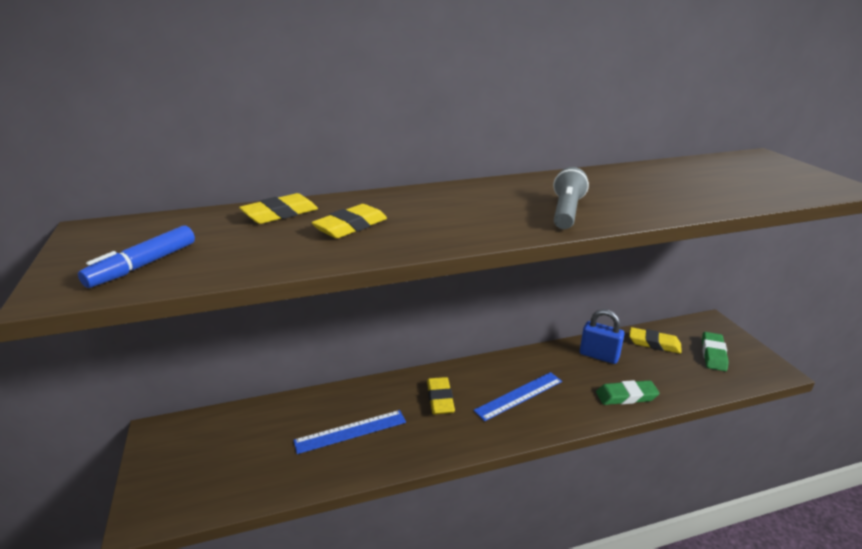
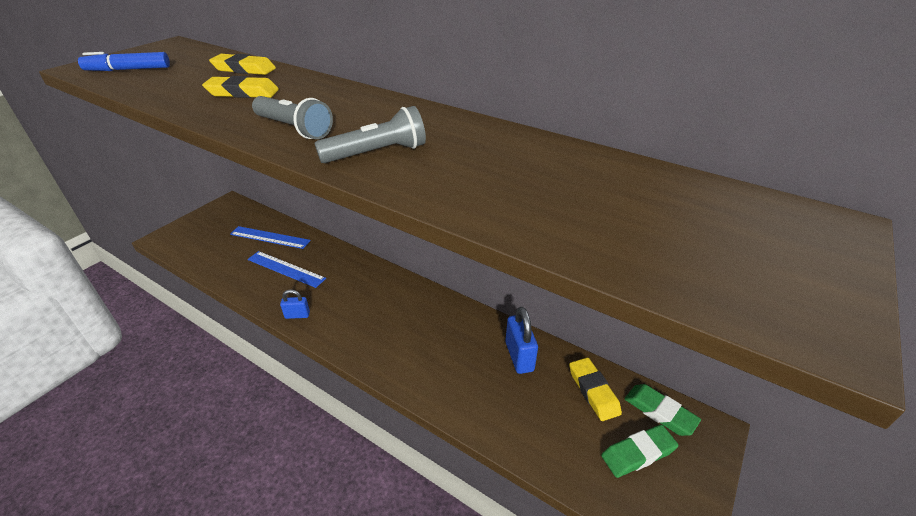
camera: 50 degrees right, 10 degrees up
yellow eraser [427,377,455,415] -> none
blue ruler [473,372,562,421] -> blue ruler moved to [230,226,311,249]
green eraser [596,380,660,405] -> green eraser moved to [625,384,701,436]
none -> grey flashlight [252,96,333,139]
none -> blue padlock [280,289,310,319]

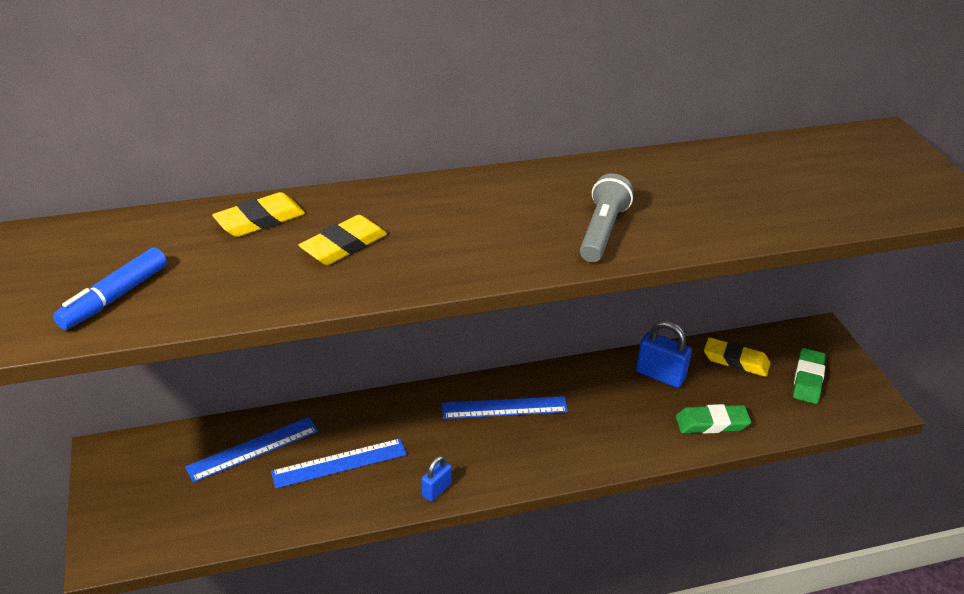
camera: 50 degrees left, 0 degrees up
grey flashlight [252,96,333,139] -> none
green eraser [625,384,701,436] -> green eraser moved to [676,404,751,434]
none -> blue ruler [442,396,568,419]

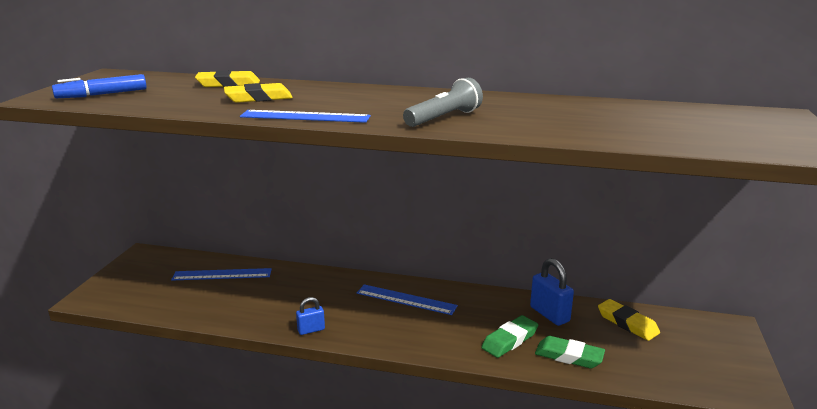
camera: 30 degrees right, 15 degrees down
blue ruler [271,439,407,488] -> blue ruler moved to [240,110,371,123]
green eraser [793,348,826,404] -> green eraser moved to [481,315,538,358]

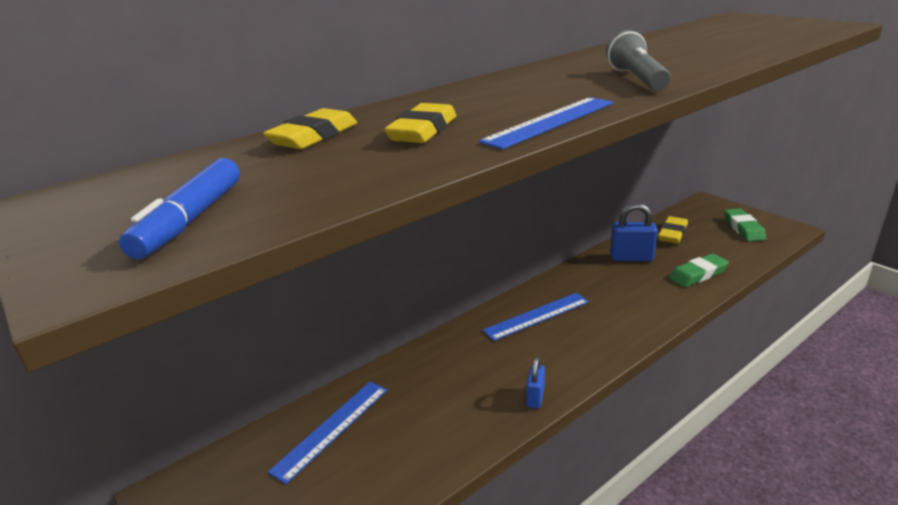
camera: 50 degrees left, 5 degrees up
green eraser [481,315,538,358] -> green eraser moved to [724,208,766,241]
yellow eraser [598,299,660,341] -> yellow eraser turned 60 degrees counterclockwise [658,216,688,244]

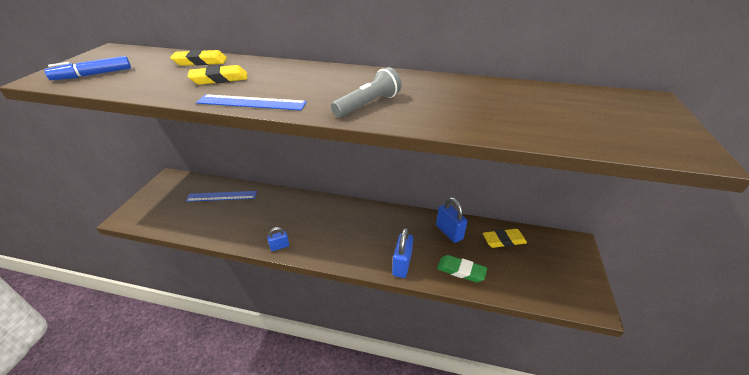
camera: 50 degrees right, 10 degrees up
blue ruler [482,293,589,341] -> none
green eraser [724,208,766,241] -> none
none -> blue padlock [392,228,413,278]

